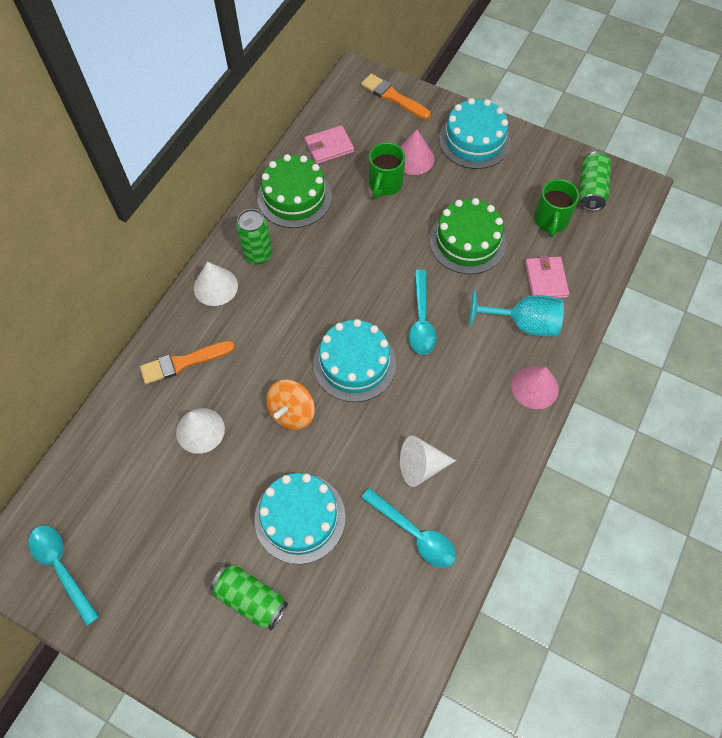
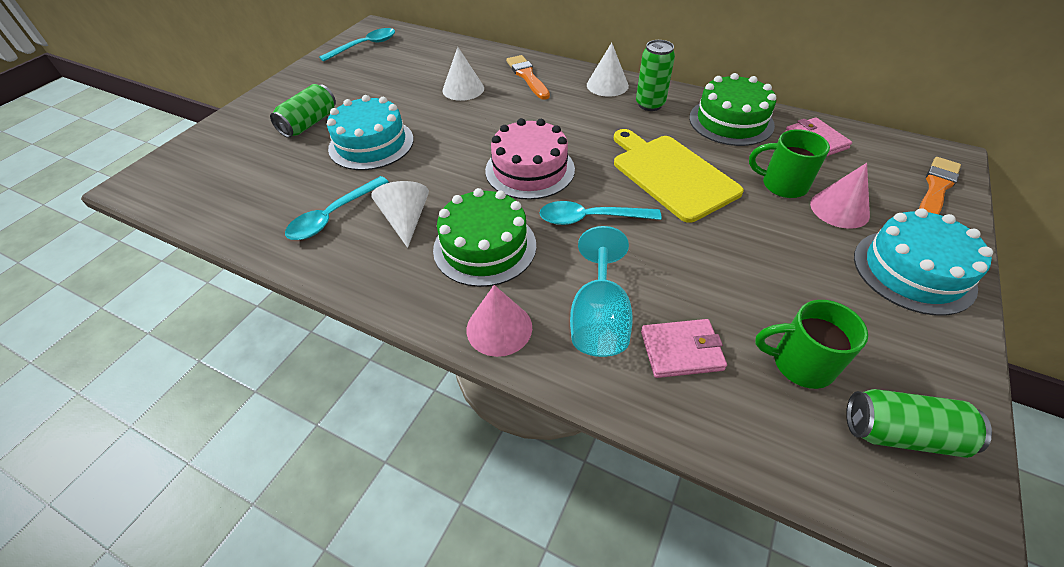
camera: 90 degrees right, 15 degrees down
orange spinning top [266,380,315,430] -> none
turquoise cake [313,319,396,402] -> pink cake [485,118,575,200]
green cake [429,198,506,274] -> green cake moved to [433,188,536,287]
none -> yellow cutting board [614,129,744,223]

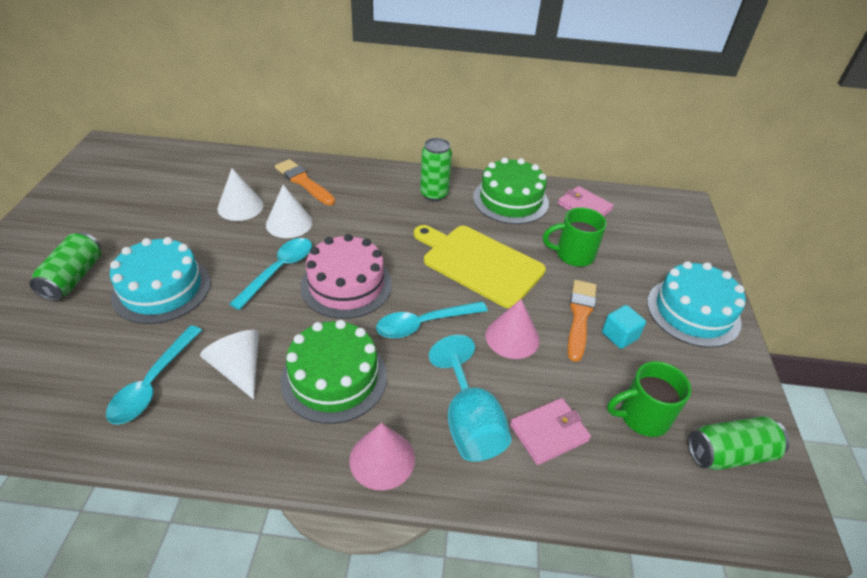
camera: 25 degrees left, 5 degrees down
turquoise spoon [319,28,395,62] -> turquoise spoon moved to [230,238,312,310]
white cone [587,43,629,97] -> white cone moved to [266,185,313,238]
pink cone [810,163,870,229] -> pink cone moved to [486,299,540,359]
orange brush [919,157,961,214] -> orange brush moved to [567,280,596,362]
none -> turquoise cube [602,305,646,349]

